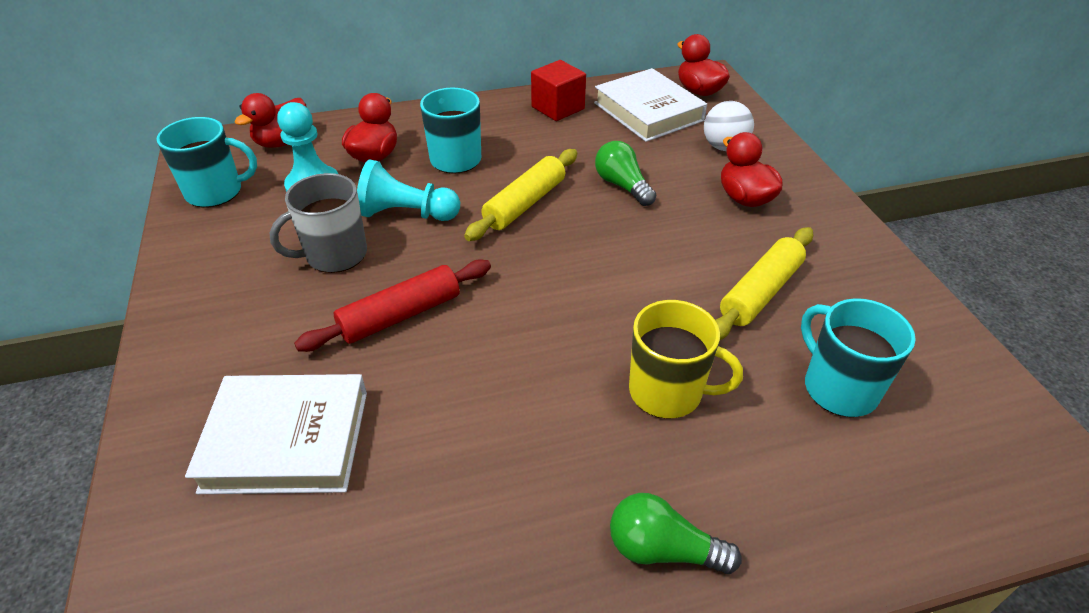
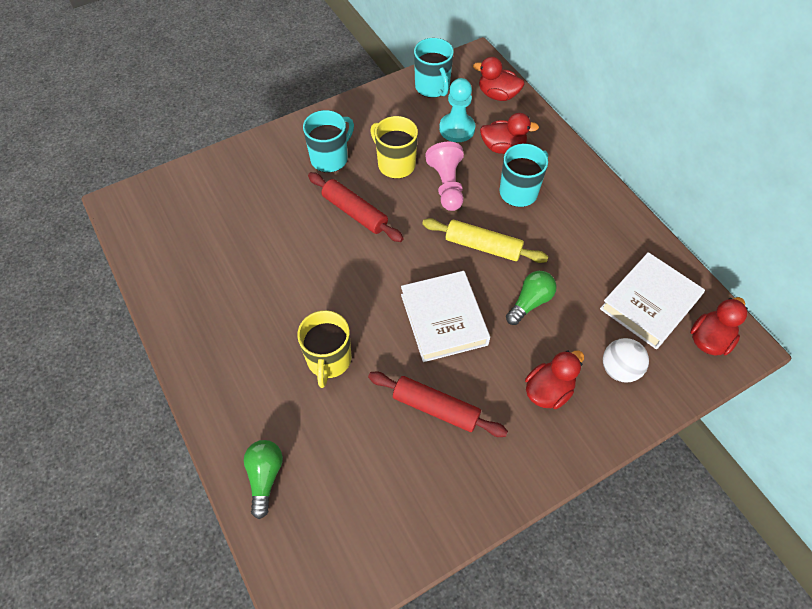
camera: 75 degrees right, 15 degrees up
white book [185,374,367,494] -> white book moved to [401,271,490,362]
grey mug [270,173,367,273] -> yellow mug [370,116,418,179]
turquoise pawn [357,159,460,221] -> pink pawn [425,142,464,211]
red cube [531,60,586,121] -> none
green light bulb [610,493,742,574] -> green light bulb moved to [244,440,283,519]
yellow rolling pin [715,227,813,340] -> red rolling pin [368,372,508,437]
turquoise mug [801,298,916,417] -> turquoise mug moved to [303,110,354,173]

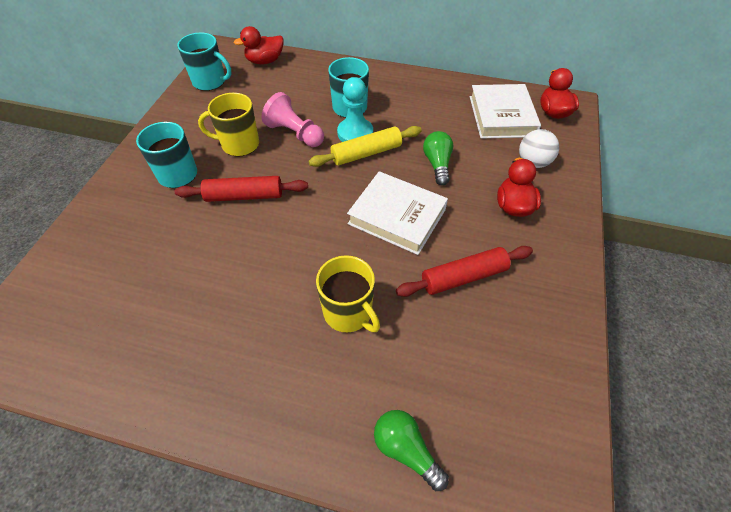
camera: 45 degrees left, 5 degrees down
turquoise pawn [439,78,475,142] -> turquoise pawn moved to [337,77,373,142]
red duck [480,113,539,154] -> none

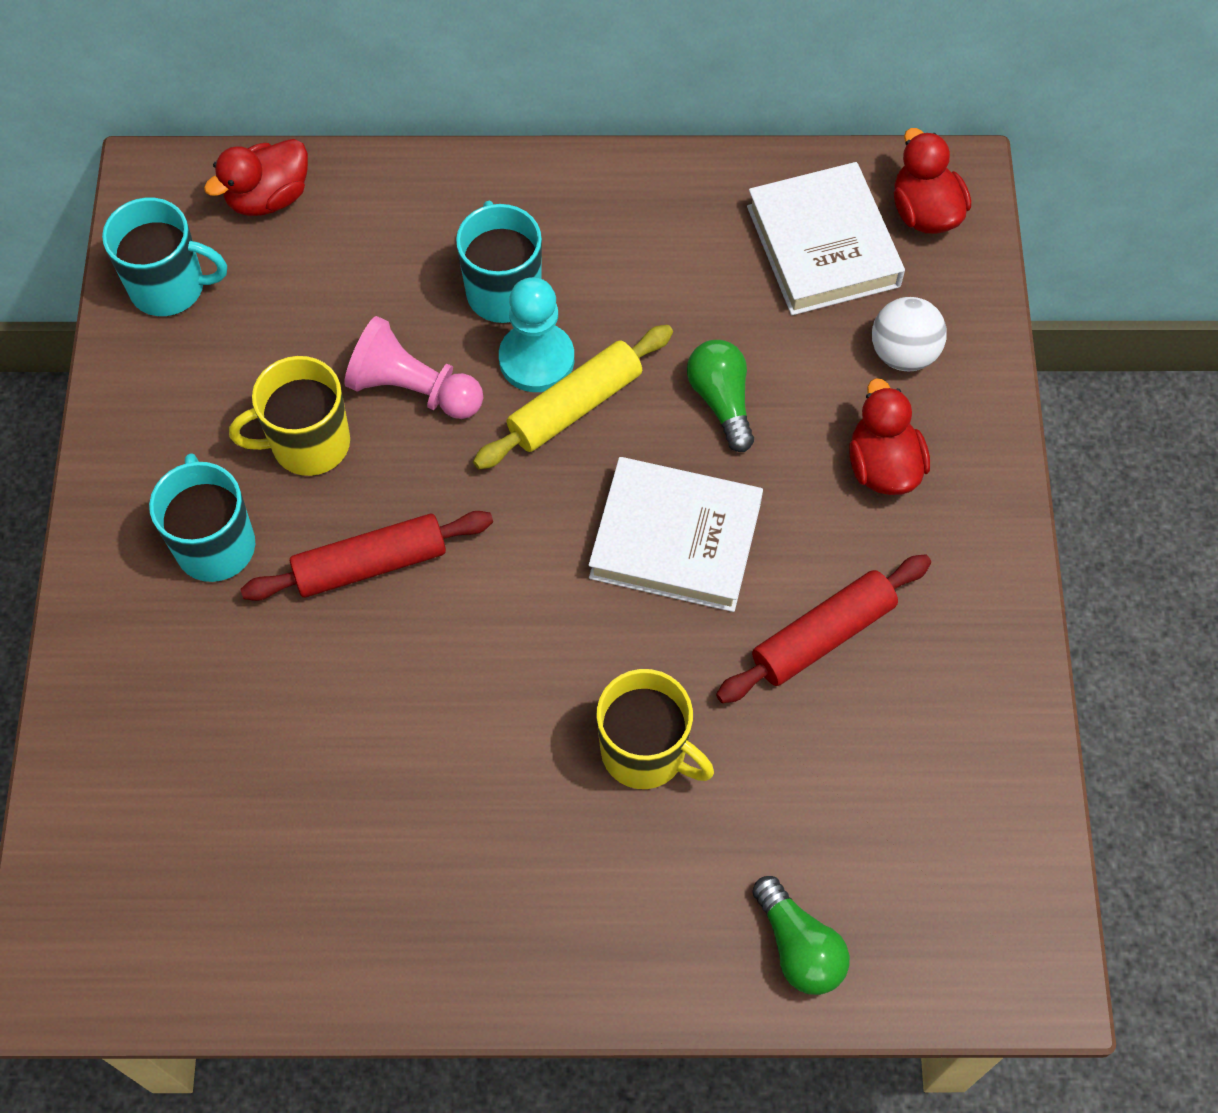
camera: 15 degrees left, 10 degrees up
green light bulb [374,410,449,491] -> green light bulb turned 150 degrees counterclockwise [752,876,850,995]

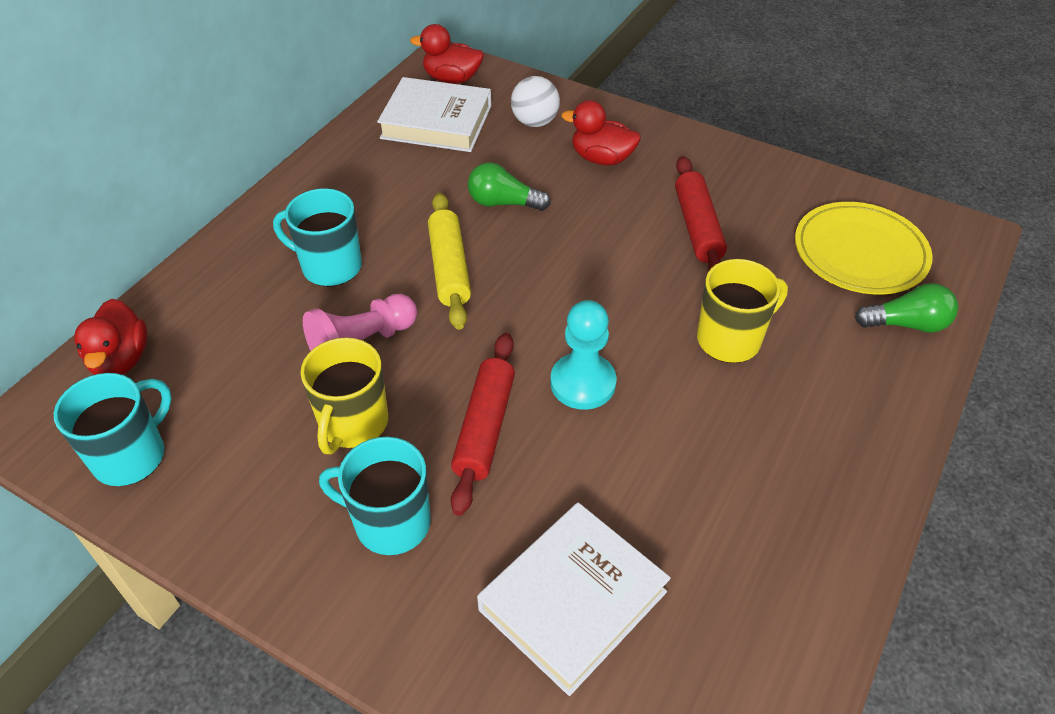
camera: 60 degrees left, 15 degrees down
turquoise pawn [499,277,574,392] -> turquoise pawn moved to [550,300,616,410]
white book [589,457,763,612] -> white book moved to [477,502,671,696]
none -> yellow plate [795,202,933,294]

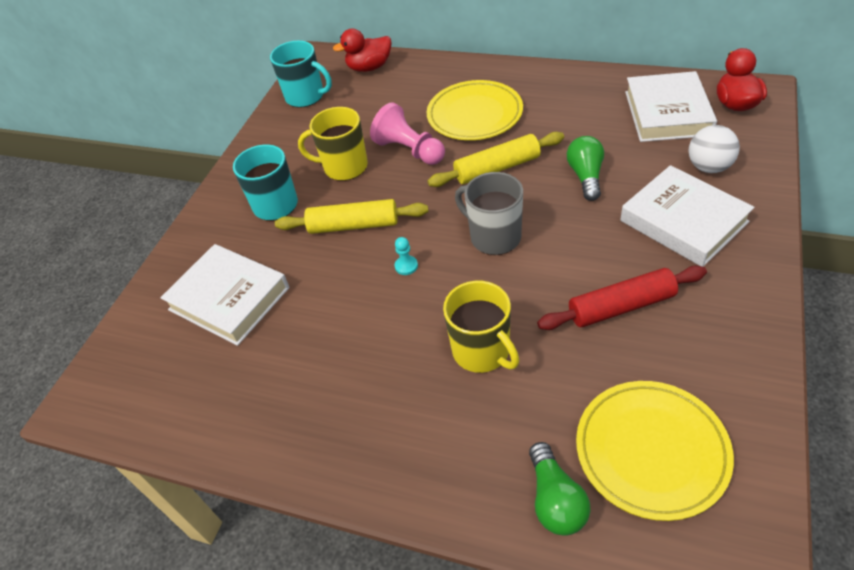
camera: 85 degrees right, 0 degrees up
turquoise mug [273,188,362,287] -> yellow plate [427,80,523,140]
red rolling pin [451,333,515,516] -> yellow rolling pin [275,199,428,234]
turquoise pawn [550,300,616,410] -> turquoise pawn [395,237,418,275], size x0.46
red duck [561,100,641,165] -> white book [620,165,755,267]
none -> grey mug [455,172,523,255]

